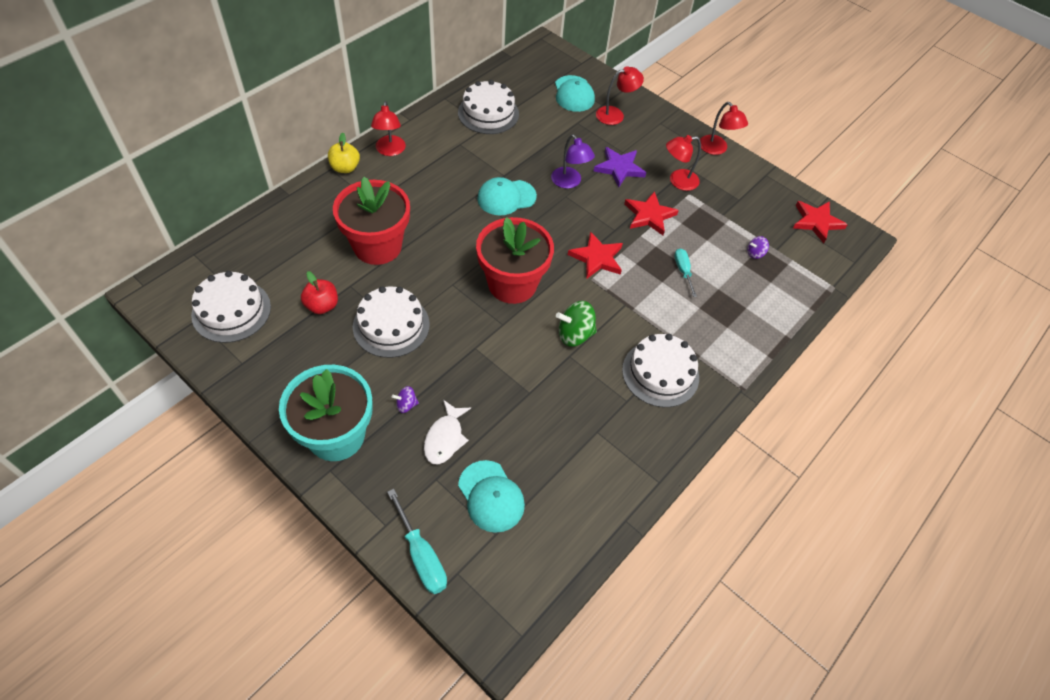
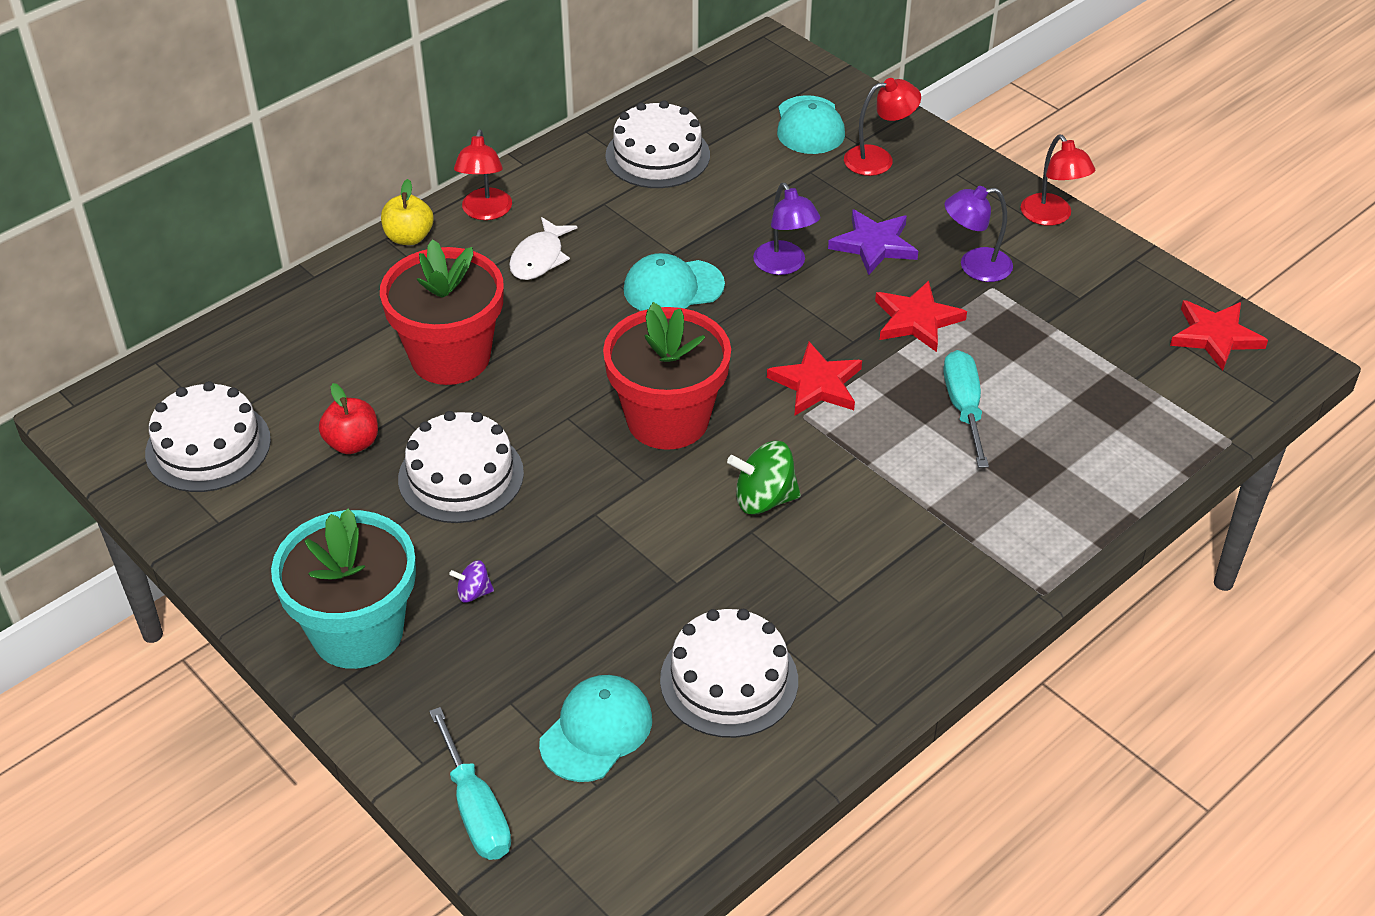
camera: 10 degrees right, 10 degrees down
white fish [424,400,471,464] -> white fish moved to [509,217,577,280]
turquoise cap [458,460,525,533] -> turquoise cap turned 120 degrees counterclockwise [539,675,652,782]
white cake [622,334,699,407] -> white cake moved to [660,609,798,738]
red lamp [666,135,701,191] -> purple lamp [945,186,1013,282]
turquoise screwdriver [674,248,697,297] -> turquoise screwdriver [943,350,989,468], size x1.53
purple spinning top [747,236,769,259] -> none

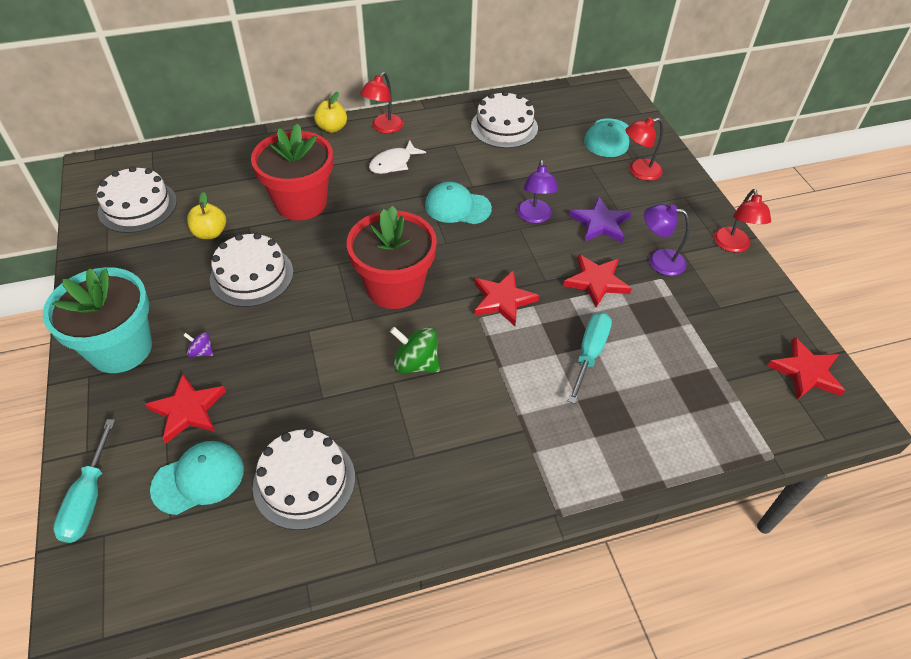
camera: 25 degrees right, 5 degrees up
red apple [319,383,378,454] -> yellow apple [187,192,226,239]
red lamp [844,78,921,176] -> red lamp turned 150 degrees clockwise [625,117,663,181]
none -> red star [145,374,226,444]

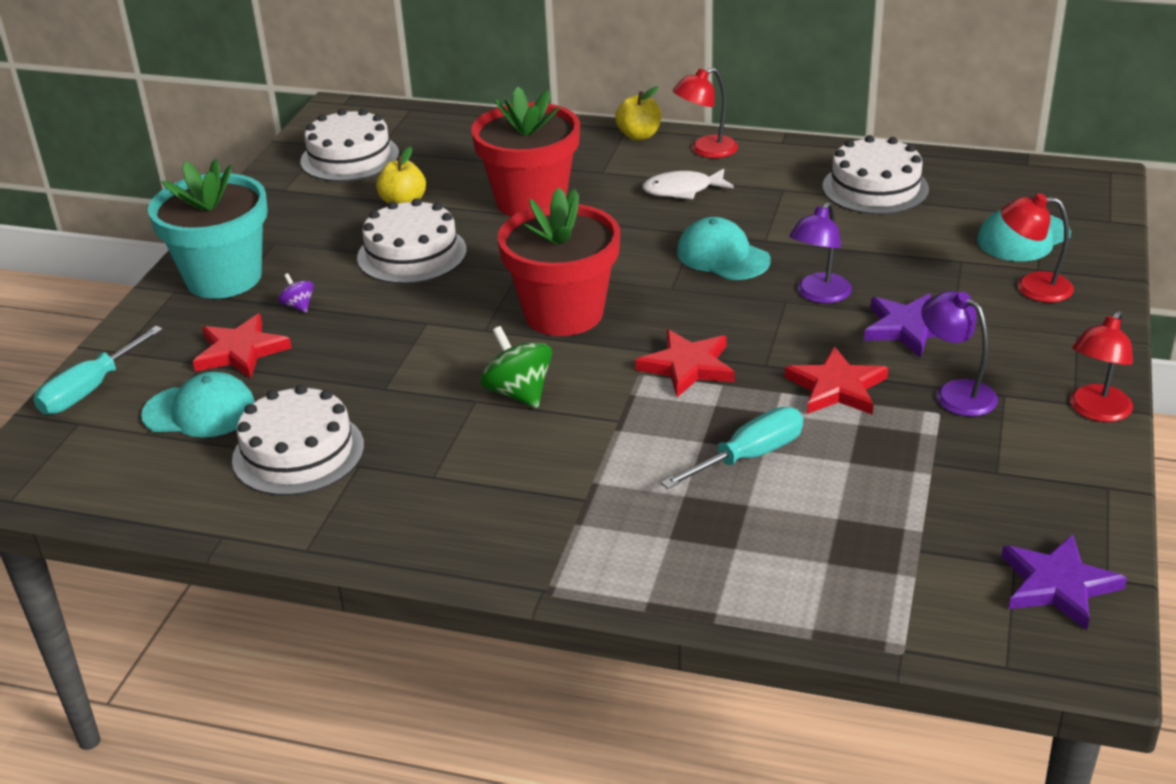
camera: 35 degrees right, 15 degrees down
red star [767,337,845,399] -> purple star [1002,534,1127,630]

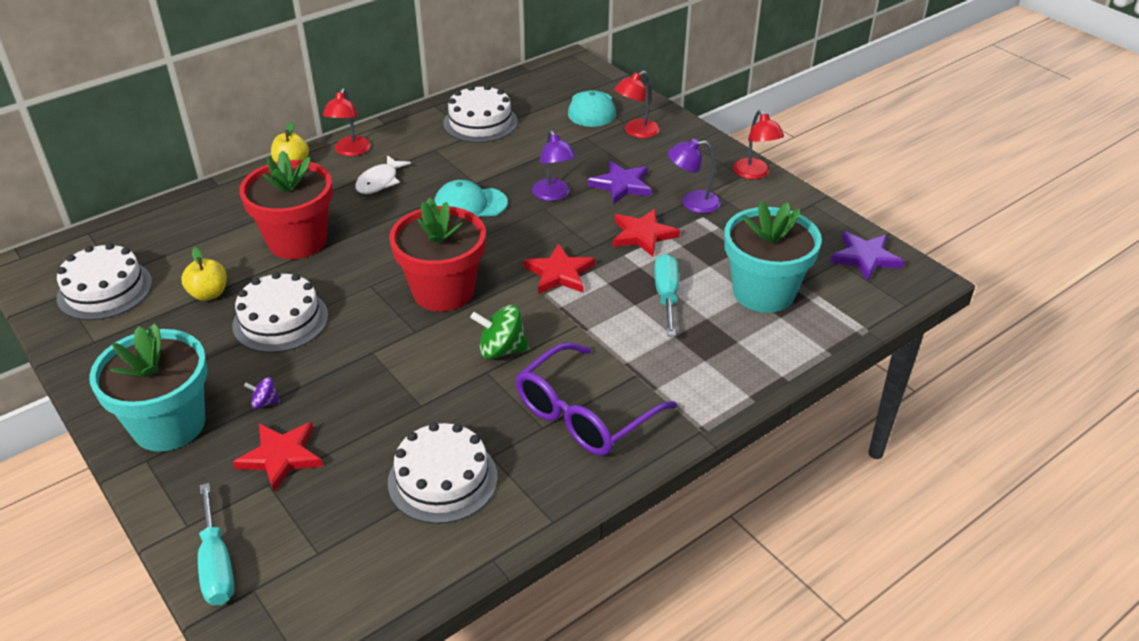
camera: 55 degrees left, 5 degrees up
turquoise cap [141,372,255,437] -> none
none -> purple glasses [516,342,677,456]
none -> turquoise flower pot [724,201,822,313]

